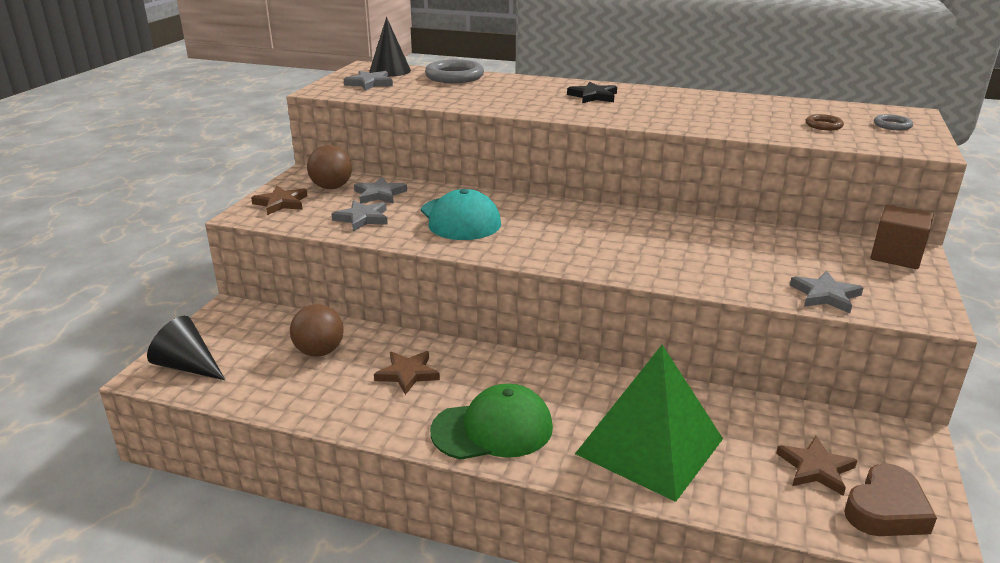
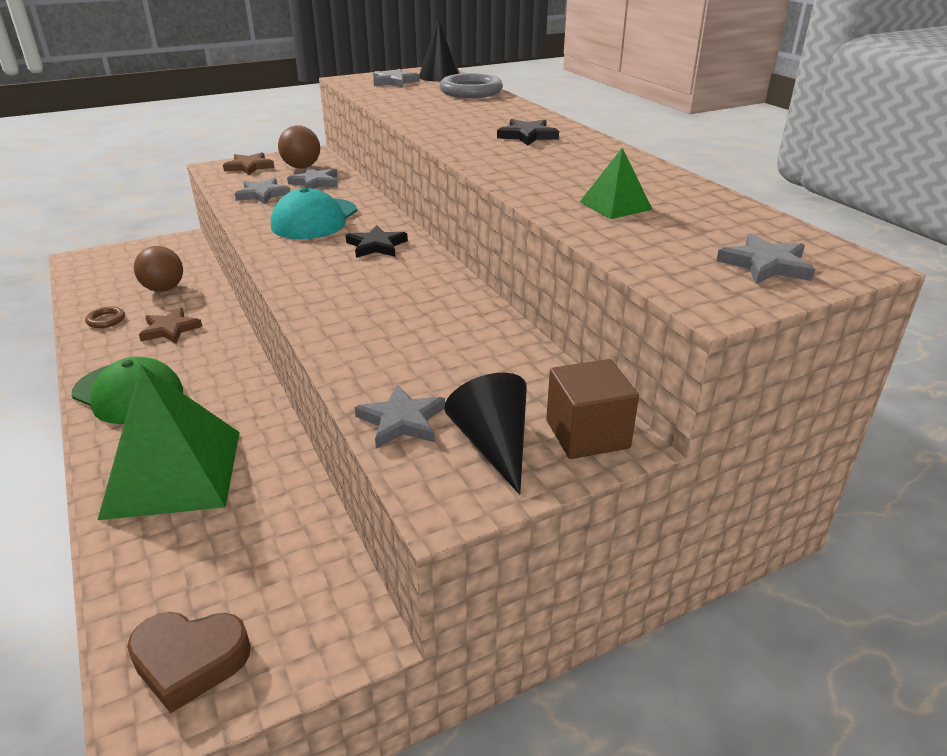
camera: 45 degrees right, 5 degrees up
black cone [147,316,225,380] -> black cone moved to [444,373,527,495]
brown star [776,436,857,496] -> none
brown ring [806,114,844,130] -> brown ring moved to [85,306,125,328]
grey ring [874,114,913,130] -> grey star [716,233,815,284]
none -> black star [345,225,408,258]
none -> green pyramid [580,148,653,219]

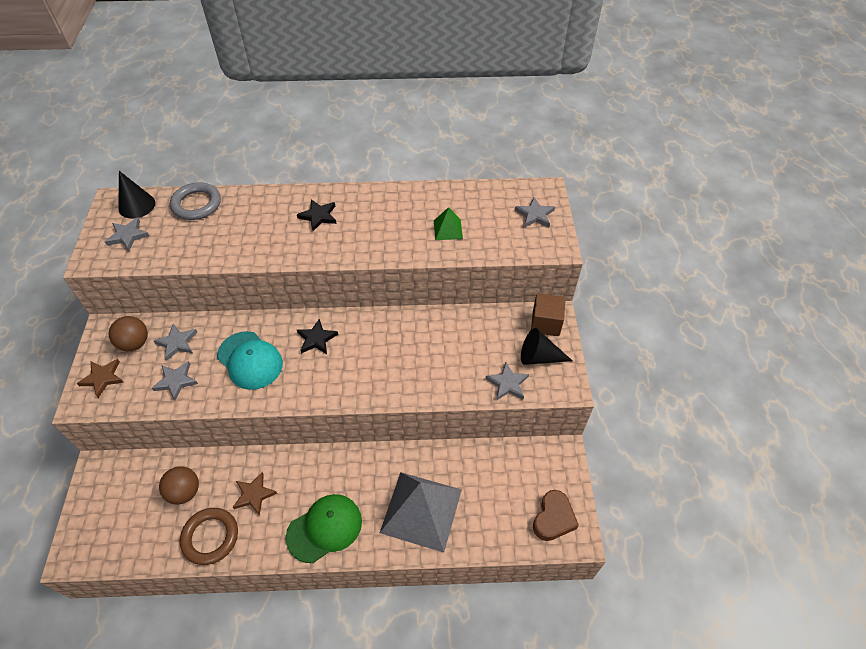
camera: 65 degrees left, 20 degrees up
brown ring [85,306,125,328] -> brown ring [180,508,238,565], size x1.97
green pyramid [98,365,239,520] -> grey pyramid [380,472,462,553]

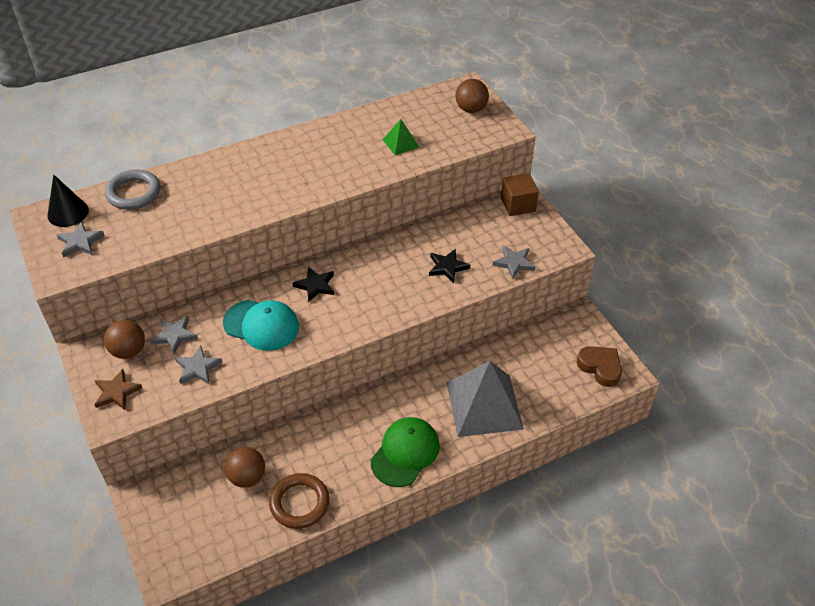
camera: 25 degrees left, 5 degrees down
brown star [233,472,277,516] -> none
black star [297,199,337,231] -> black star moved to [429,249,470,283]
grey star [515,197,555,227] -> brown ball [455,79,489,113]
black cone [521,328,572,365] -> none
brown heart [533,490,579,541] -> brown heart turned 45 degrees counterclockwise [577,346,622,387]

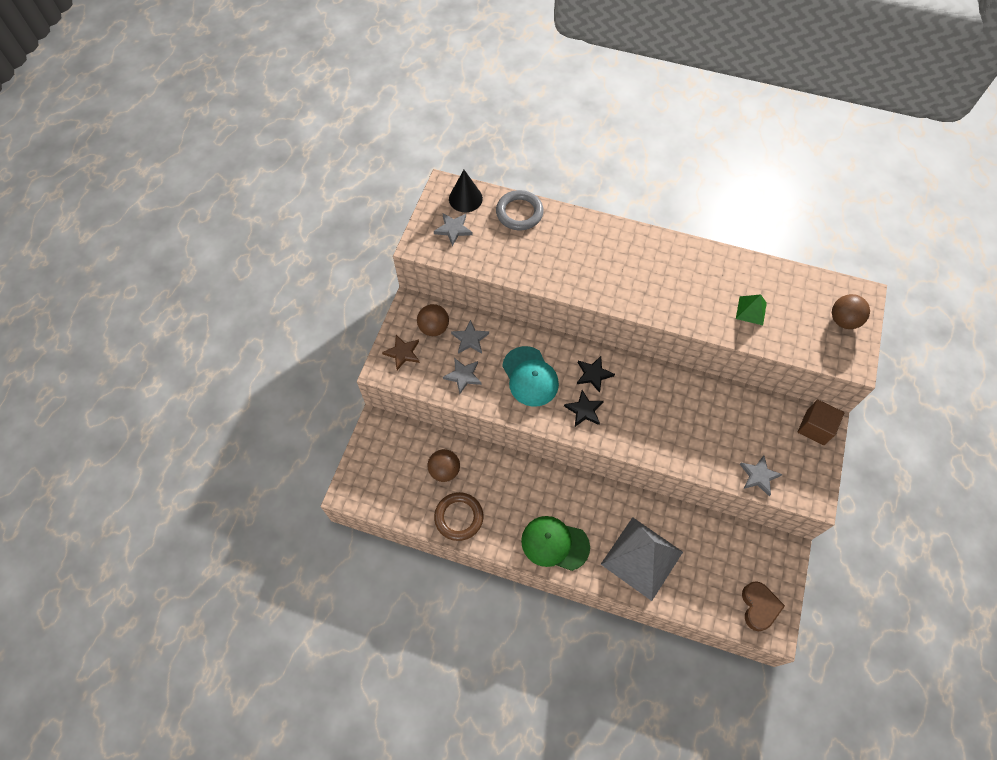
camera: 45 degrees right, 15 degrees up
green cap [371,417,440,487] -> green cap turned 150 degrees counterclockwise [521,516,590,571]
black star [429,249,470,283] -> black star moved to [564,390,604,427]

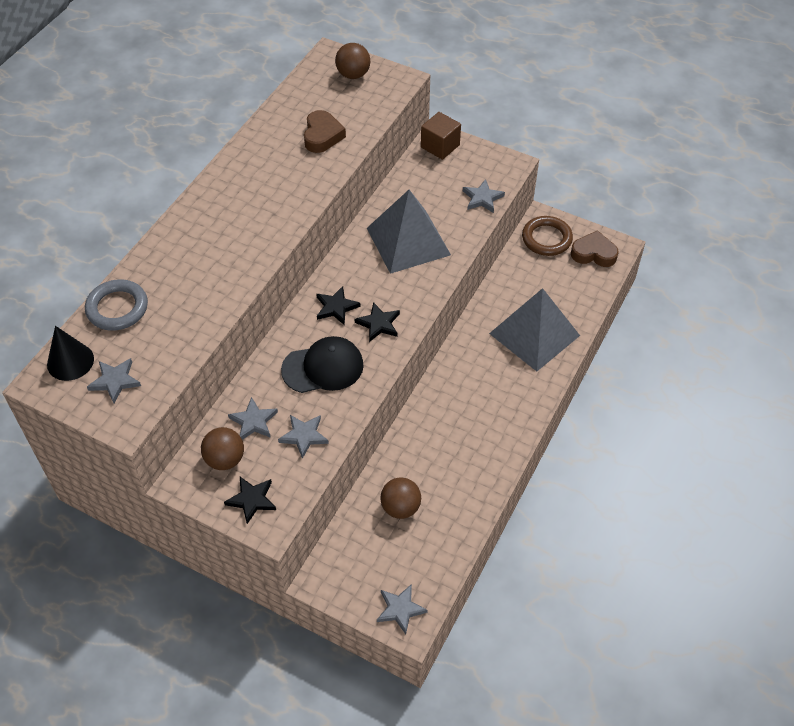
camera: 80 degrees left, 10 degrees down
brown star [382,335,420,370] -> black star [224,477,276,524]
brown ring [434,492,484,541] -> brown ring moved to [522,216,573,256]
turquoise cap [502,346,559,407] -> black cap [281,336,364,393]
green cap [521,516,590,571] -> none
green pyramid [736,294,767,325] -> brown heart [304,110,346,153]
none -> grey pyramid [367,190,451,274]
none -> grey star [377,584,428,634]

